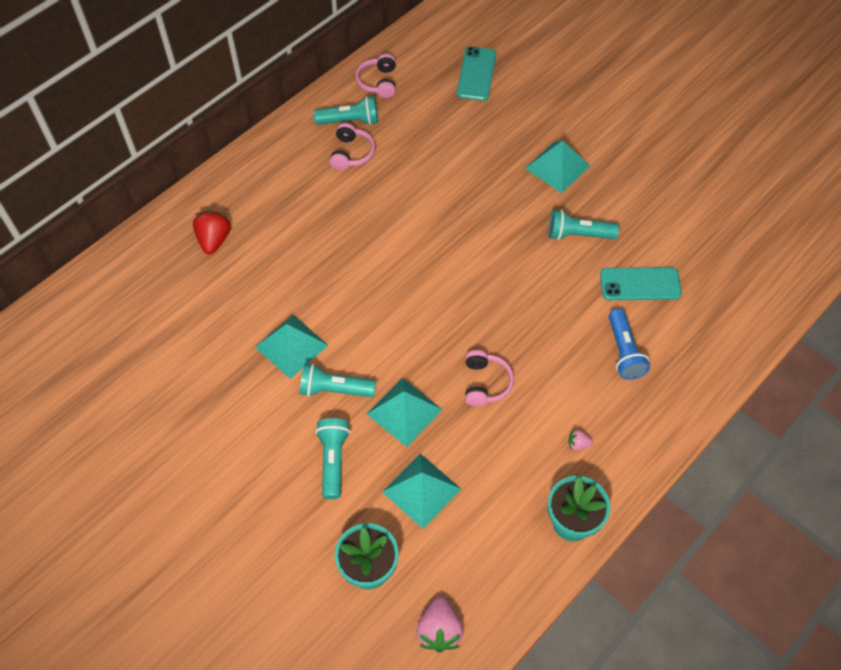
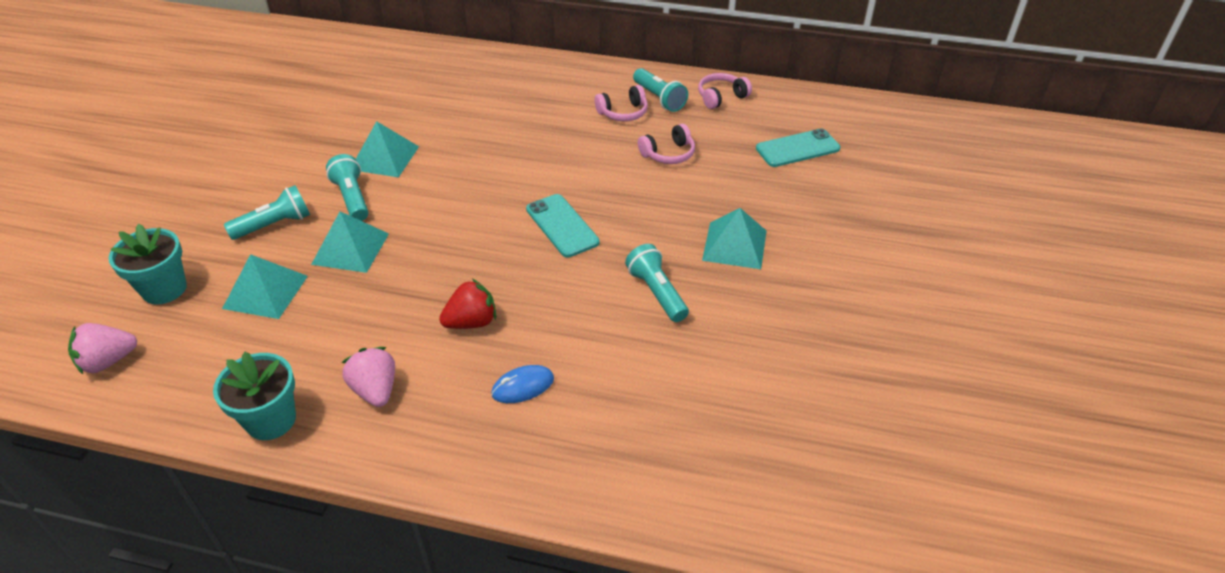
camera: 60 degrees right, 15 degrees down
red strawberry [193,210,231,254] -> red strawberry moved to [439,279,496,329]
pink headphones [465,350,514,406] -> pink headphones moved to [638,124,695,164]
pink strawberry [568,429,593,450] -> pink strawberry [341,347,395,407], size x2.00
turquoise phone [600,267,682,300] -> turquoise phone moved to [526,194,600,257]
blue flashlight [609,309,650,380] -> blue mouse [491,365,554,403]

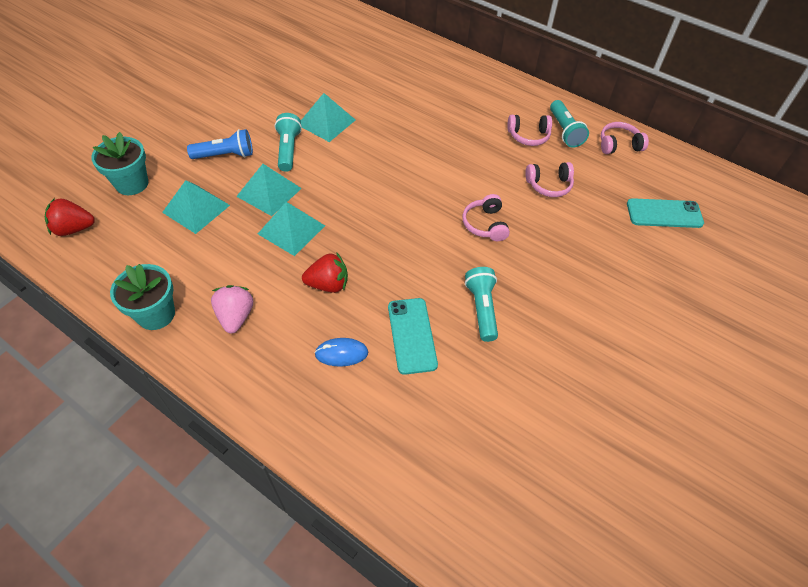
camera: 20 degrees right, 10 degrees up
pink strawberry [68,323,137,374] -> red strawberry [45,198,95,236]
turquoise flashlight [224,185,310,240] -> blue flashlight [187,129,253,159]
turquoise phone [526,194,600,257] -> turquoise phone moved to [388,298,438,375]
turquoise pyramid [702,208,767,269] -> turquoise pyramid moved to [258,202,325,256]
none -> pink headphones [462,194,510,241]

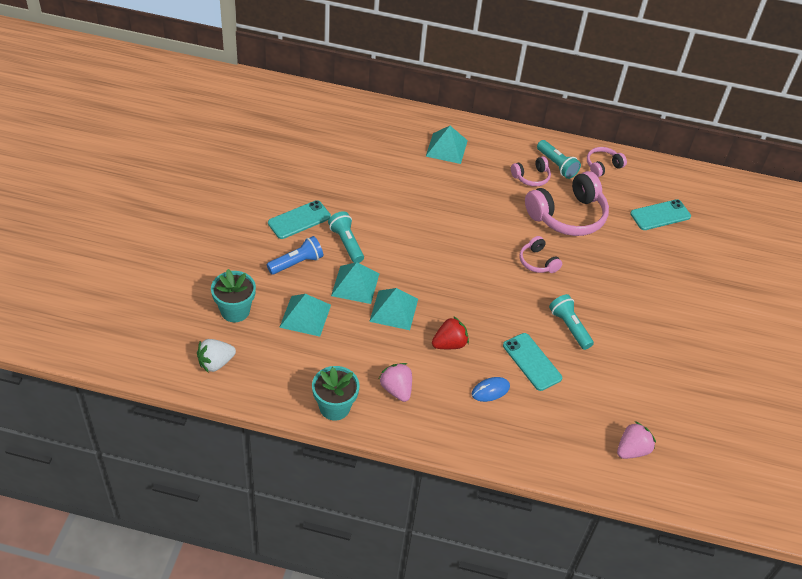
camera: 25 degrees left, 5 degrees down
red strawberry [45,198,95,236] -> white strawberry [197,339,236,373]
turquoise pyramid [301,93,355,142] -> turquoise pyramid moved to [426,126,468,164]
pink headphones [525,162,574,197] -> pink headphones [525,171,609,236], size x1.99
none -> turquoise phone [268,200,331,239]
none -> pink strawberry [617,421,656,459]

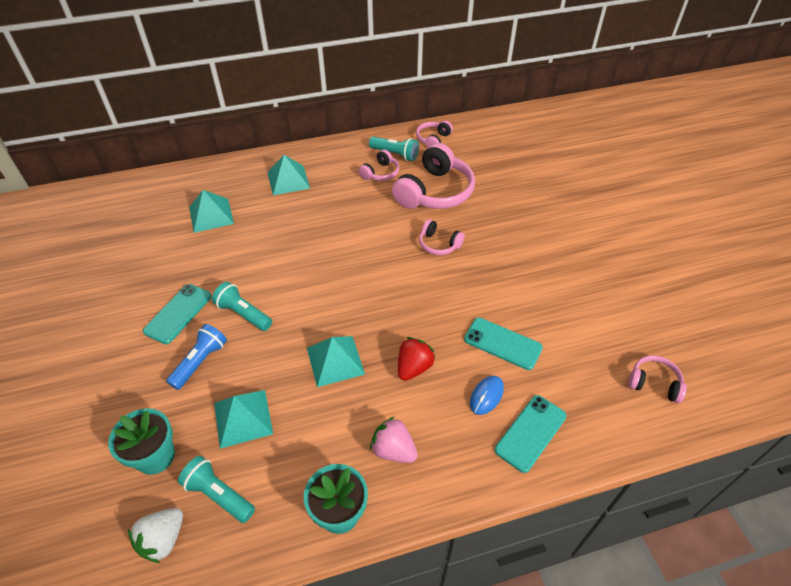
camera: 25 degrees left, 0 degrees up
turquoise pyramid [331,262,379,304] -> turquoise pyramid moved to [189,190,234,233]
turquoise flashlight [549,294,594,350] -> turquoise flashlight moved to [178,456,255,523]
pink strawberry [617,421,656,459] -> pink headphones [628,356,687,403]
turquoise phone [630,199,691,230] -> turquoise phone moved to [495,395,567,473]

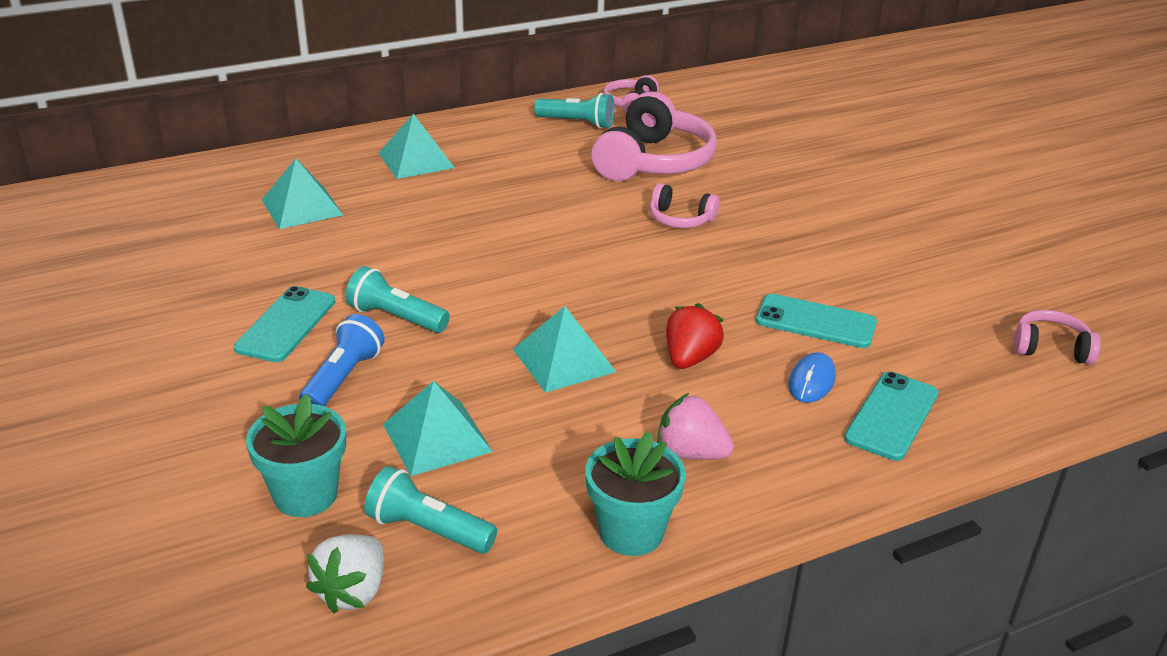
camera: 10 degrees left, 15 degrees down
pink headphones [359,149,399,181] -> none

